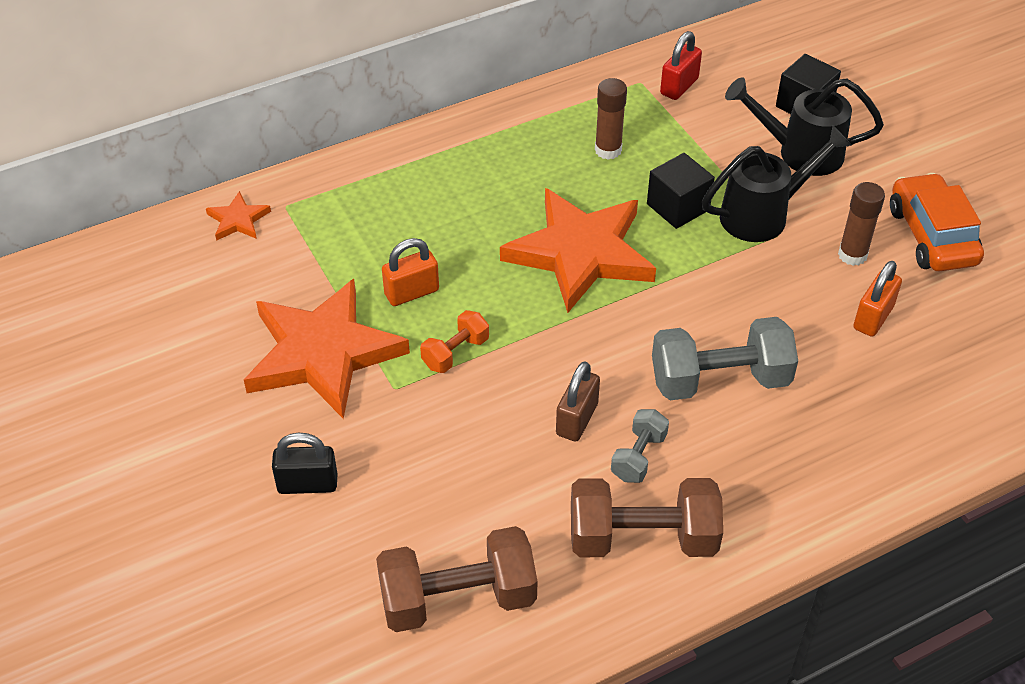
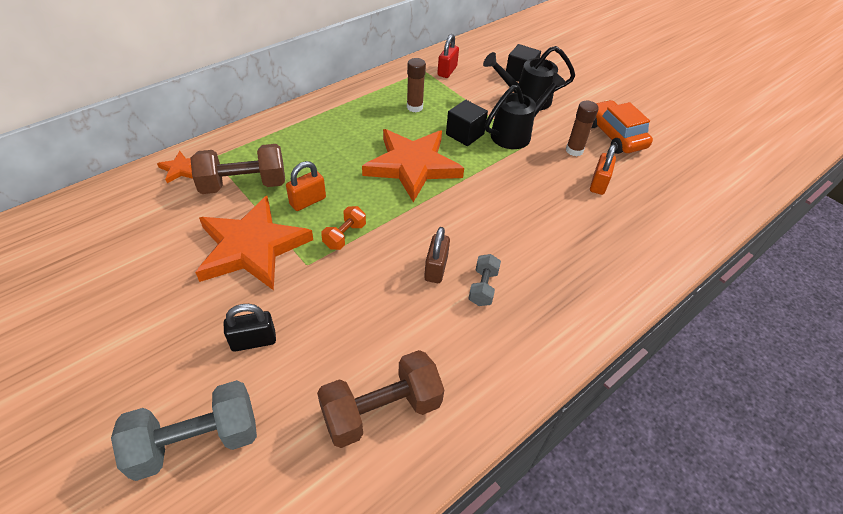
camera: 15 degrees left, 0 degrees up
brown dumbbell [571,478,723,557] -> brown dumbbell moved to [190,144,285,194]
grey dumbbell [652,317,798,400] -> grey dumbbell moved to [111,380,257,481]

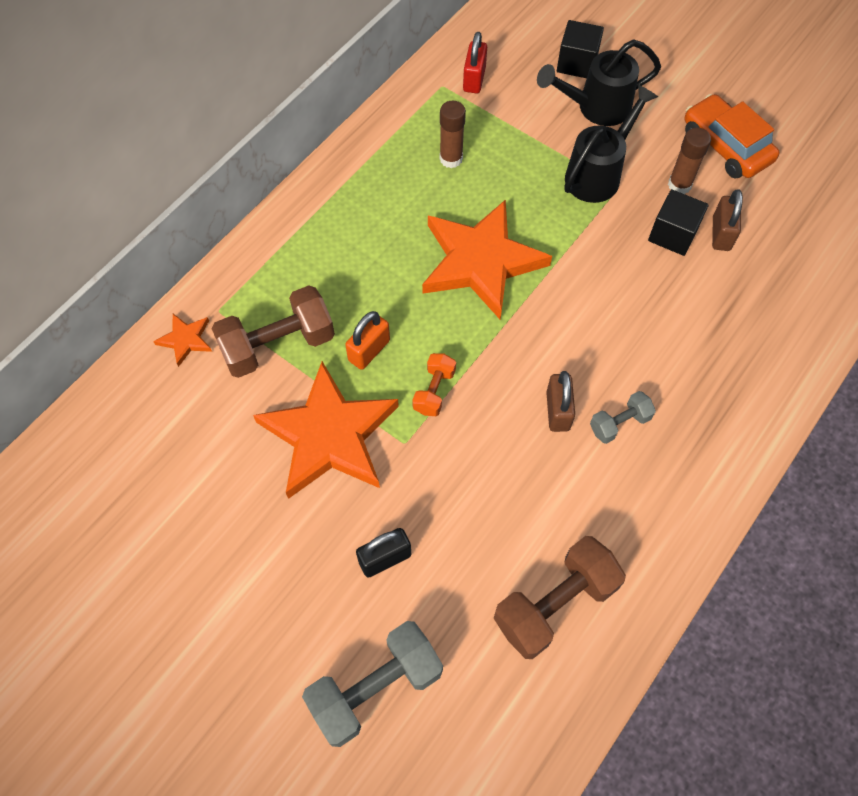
camera: 10 degrees left, 15 degrees up
black cube [446,100,488,146] -> black cube moved to [648,189,709,256]
grey dumbbell [468,254,501,306] -> grey dumbbell turned 60 degrees clockwise [590,391,656,444]
orange padlock [590,145,616,195] -> brown padlock [712,189,743,251]

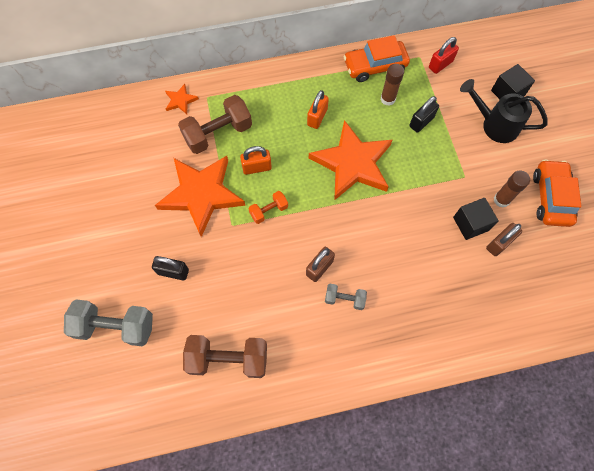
camera: 40 degrees right, 5 degrees up
brown dumbbell [211,286,335,378] -> brown dumbbell turned 45 degrees counterclockwise [178,95,252,154]
black watering can [565,84,658,203] -> none
none -> orange padlock [307,90,329,129]
none -> orange car [343,35,410,82]
none -> black padlock [409,96,439,133]

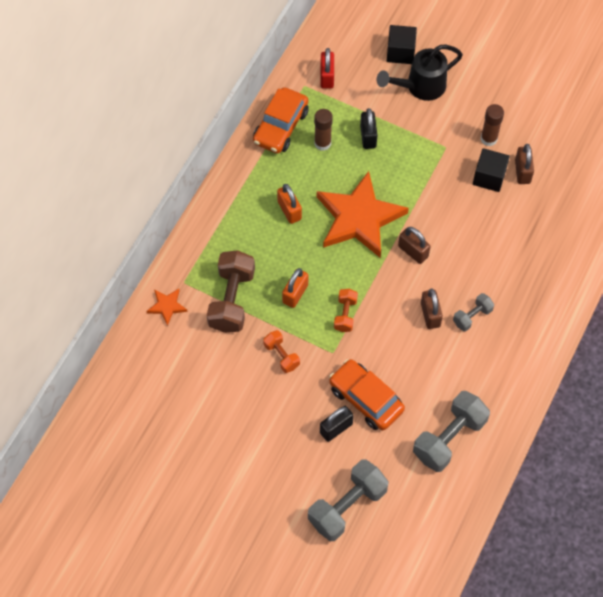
camera: 50 degrees left, 5 degrees down
orange star [155,156,246,237] -> orange dumbbell [263,330,300,373]
brown dumbbell [183,335,267,378] -> grey dumbbell [413,391,490,472]
orange car [533,159,581,227] -> orange car moved to [329,359,405,430]
none -> brown padlock [398,227,430,264]

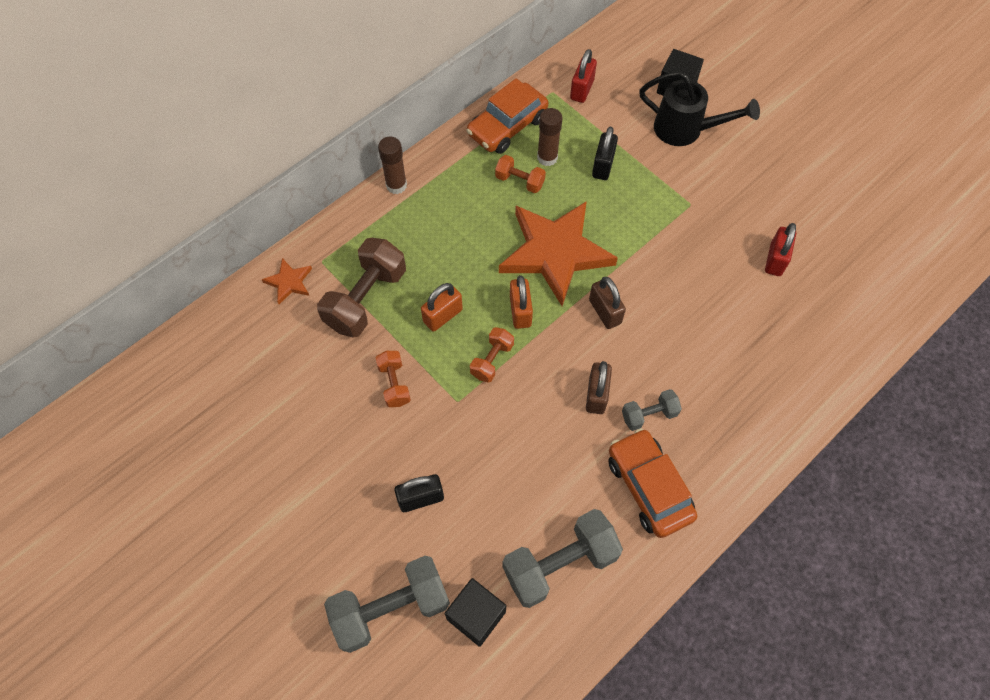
camera: 20 degrees right, 0 degrees up
orange padlock [277,184,302,224] -> orange padlock moved to [510,275,533,329]
orange car [329,359,405,430] -> orange car moved to [608,428,697,538]
black watering can [377,45,463,101] -> black watering can turned 150 degrees counterclockwise [639,71,760,146]
black cube [473,148,510,192] -> black cube moved to [445,578,506,647]
brown glue stick [481,104,504,146] -> brown glue stick moved to [378,137,407,194]
brown padlock [515,144,534,184] -> red padlock [765,223,796,276]
none -> orange dumbbell [495,155,546,193]

